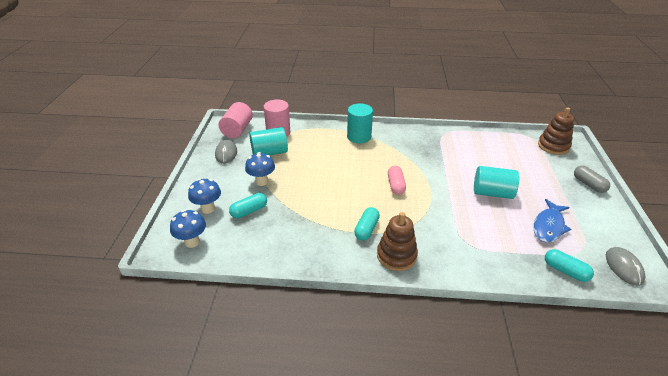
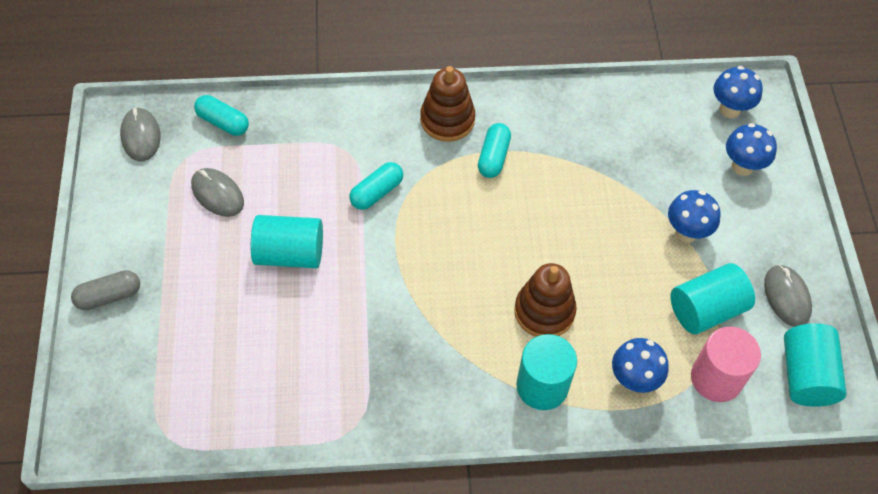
camera: 170 degrees right, 20 degrees up
pink cylinder [218,102,253,138] -> turquoise cylinder [784,323,847,407]
turquoise capsule [229,193,267,218] -> turquoise capsule moved to [349,162,403,210]
pink capsule [388,166,406,195] -> none
blue fish [534,199,571,243] -> grey mouse [191,168,244,217]
brown stacking toy [538,107,574,155] -> brown stacking toy moved to [514,263,577,337]
grey capsule [574,166,610,193] -> grey capsule turned 75 degrees counterclockwise [71,270,140,310]
none -> blue mushroom [612,338,669,393]

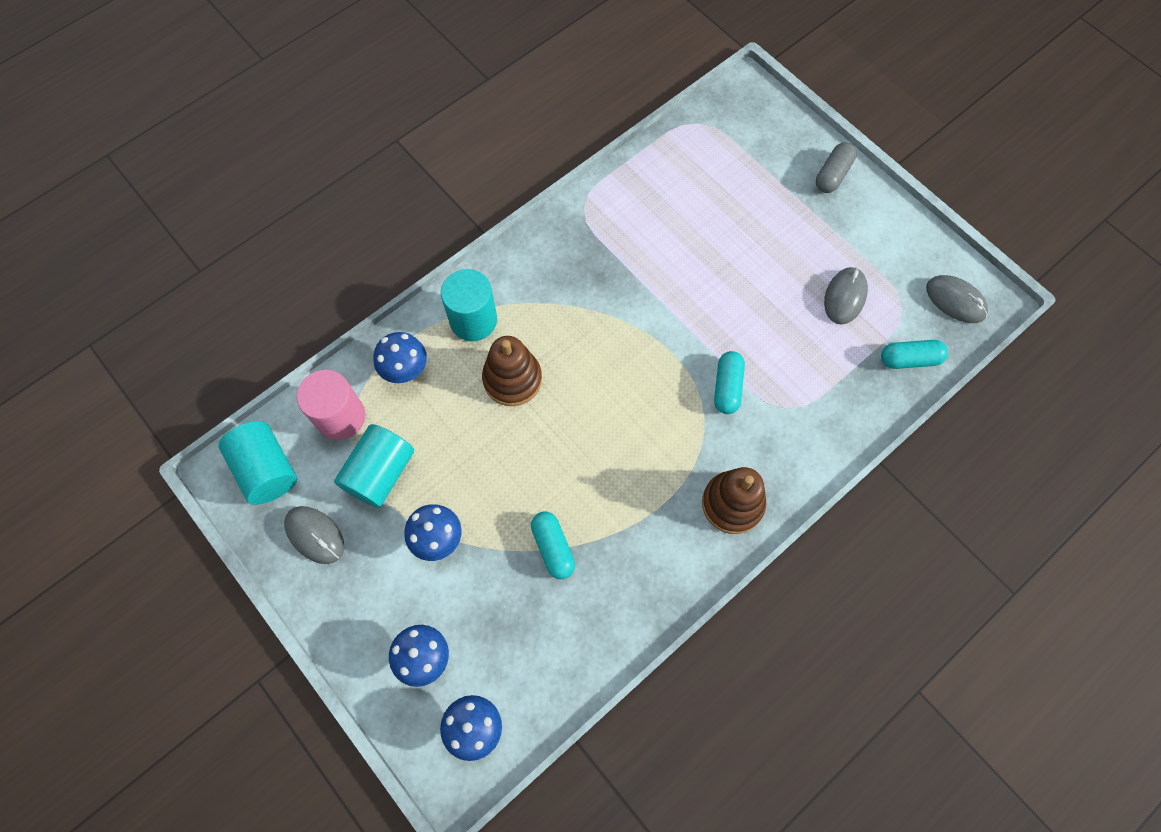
camera: 145 degrees right, 10 degrees up
grey mouse [191,168,244,217] -> grey mouse turned 75 degrees counterclockwise [824,267,868,325]
turquoise cylinder [251,215,323,268] -> none
turquoise capsule [478,123,511,178] -> turquoise capsule moved to [531,511,575,579]

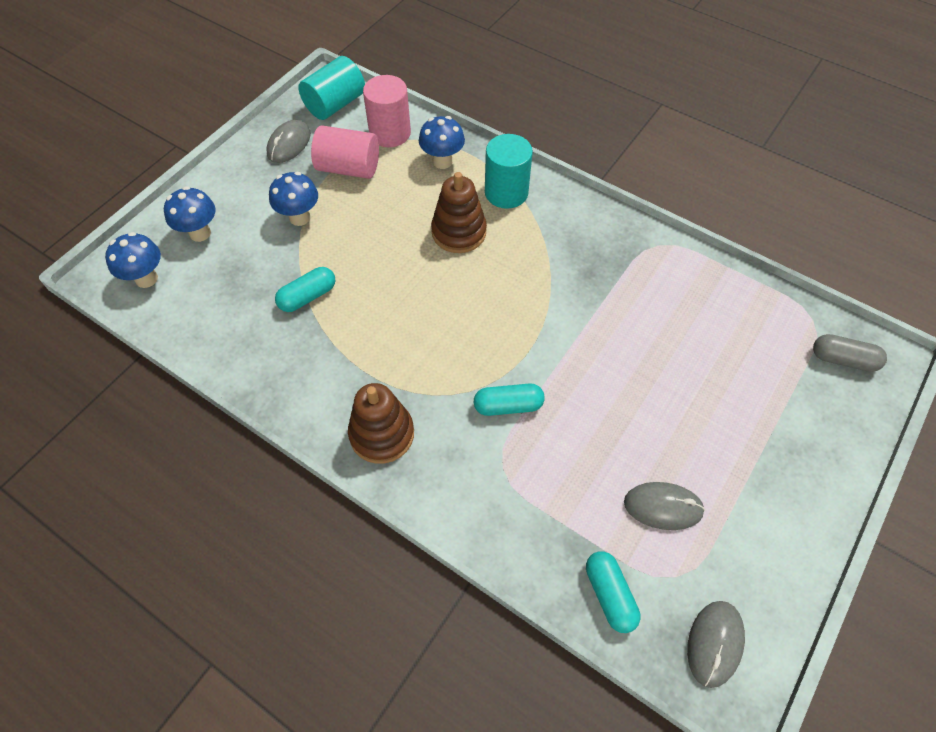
camera: 75 degrees right, 10 degrees down
turquoise cylinder [334,424,414,508] -> pink cylinder [311,125,379,179]
grey capsule [816,142,857,193] -> grey capsule moved to [813,334,887,372]

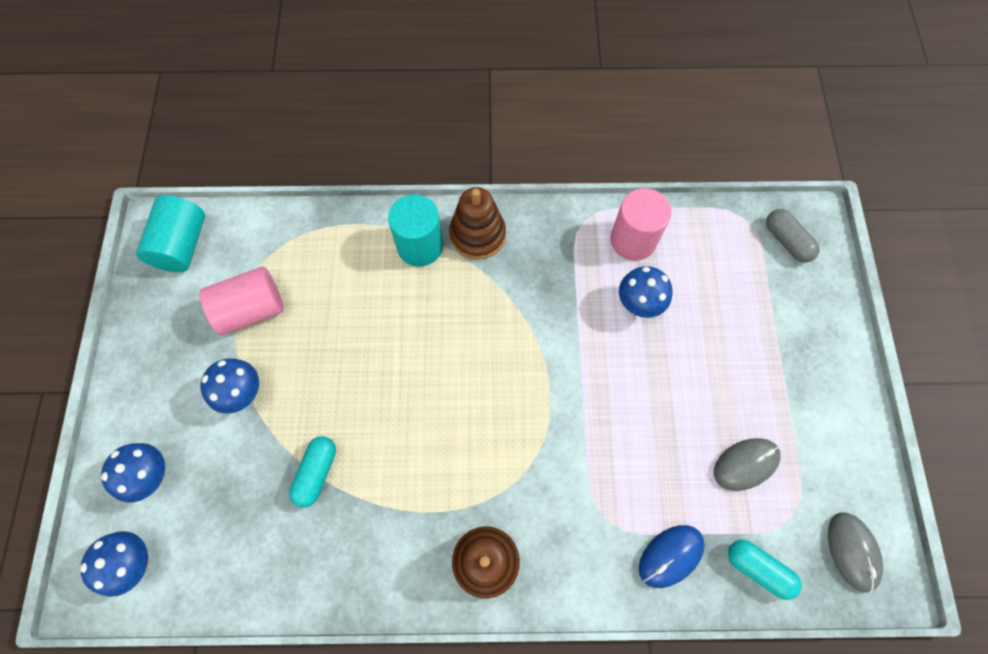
camera: 35 degrees left, 10 degrees up
grey mouse [266,120,311,163] -> none
pink cylinder [363,75,411,147] -> pink cylinder moved to [610,188,672,260]
blue mushroom [419,116,465,169] -> blue mushroom moved to [619,266,672,318]
brown stacking toy [431,172,487,253] -> brown stacking toy moved to [449,187,506,260]
turquoise capsule [474,383,545,416] -> none
grey capsule [813,334,887,372] -> grey capsule turned 75 degrees clockwise [766,209,820,263]
none -> blue mouse [639,525,705,588]

